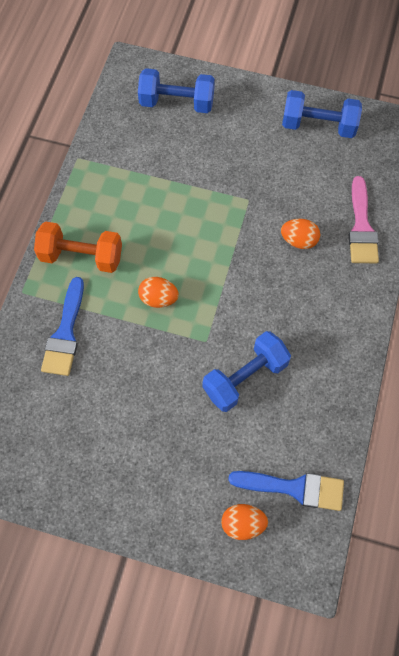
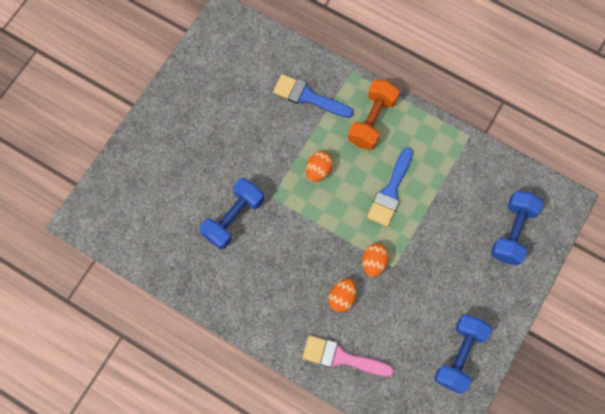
camera: 105 degrees right, 5 degrees up
blue dumbbell [203,331,291,412] -> blue dumbbell turned 60 degrees clockwise [200,178,264,249]
orange egg [221,504,268,540] -> orange egg moved to [362,243,389,277]
blue brush [228,471,344,511] -> blue brush moved to [367,147,413,227]

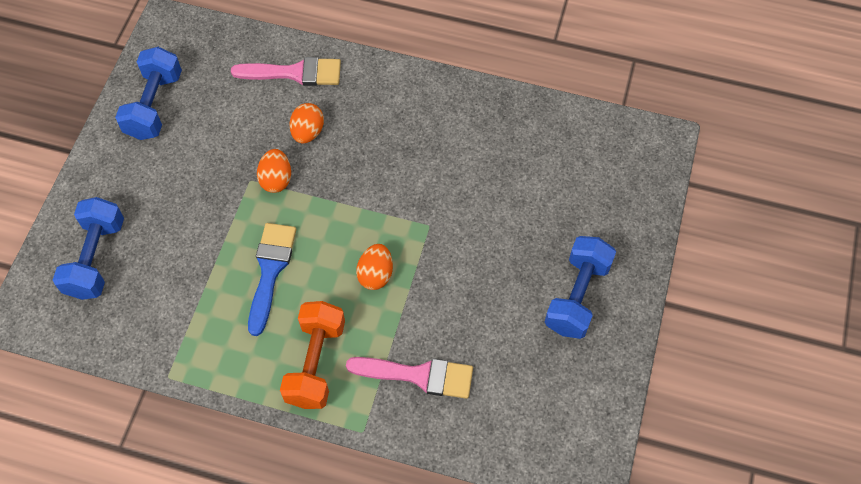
camera: 165 degrees right, 10 degrees down
blue dumbbell [200,178,264,249] -> blue dumbbell moved to [545,236,616,339]
blue brush [273,74,354,118] -> pink brush [346,357,473,399]

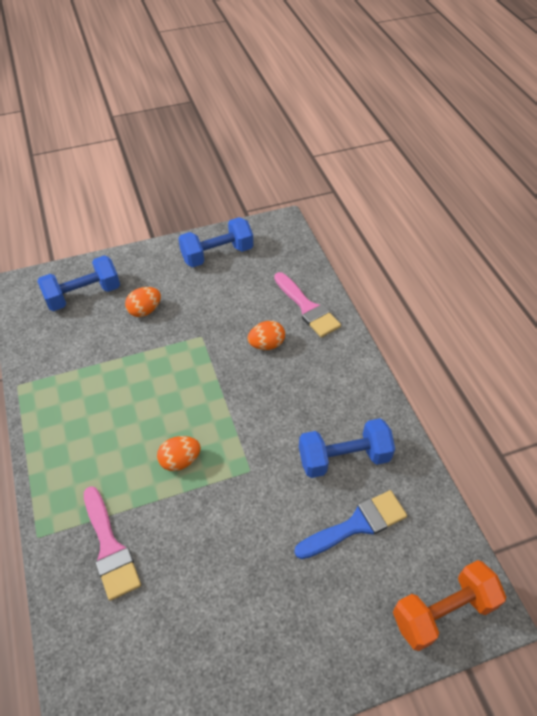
camera: 55 degrees right, 10 degrees down
blue brush [248,223,296,336] -> blue brush moved to [294,490,407,559]
orange egg [257,149,291,193] -> orange egg moved to [125,287,161,317]
orange dumbbell [280,301,345,409] -> orange dumbbell moved to [393,560,506,651]
blue dumbbell [545,236,616,339] -> blue dumbbell moved to [299,418,395,478]

